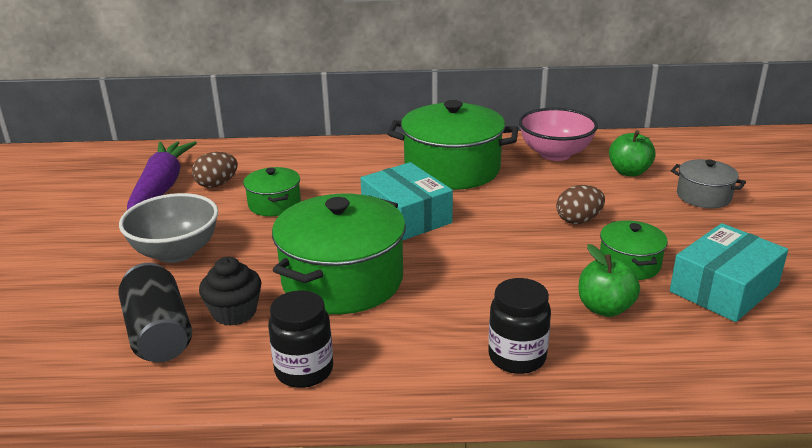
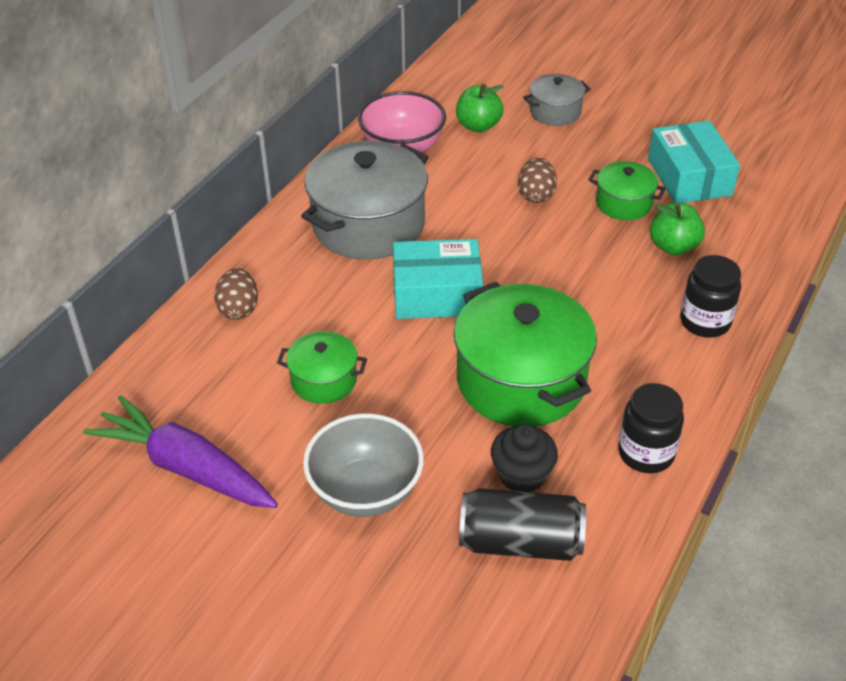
camera: 60 degrees left, 15 degrees up
brown egg [192,152,238,188] -> brown egg moved to [214,268,258,320]
green pot [387,100,518,190] -> grey pot [301,141,428,260]

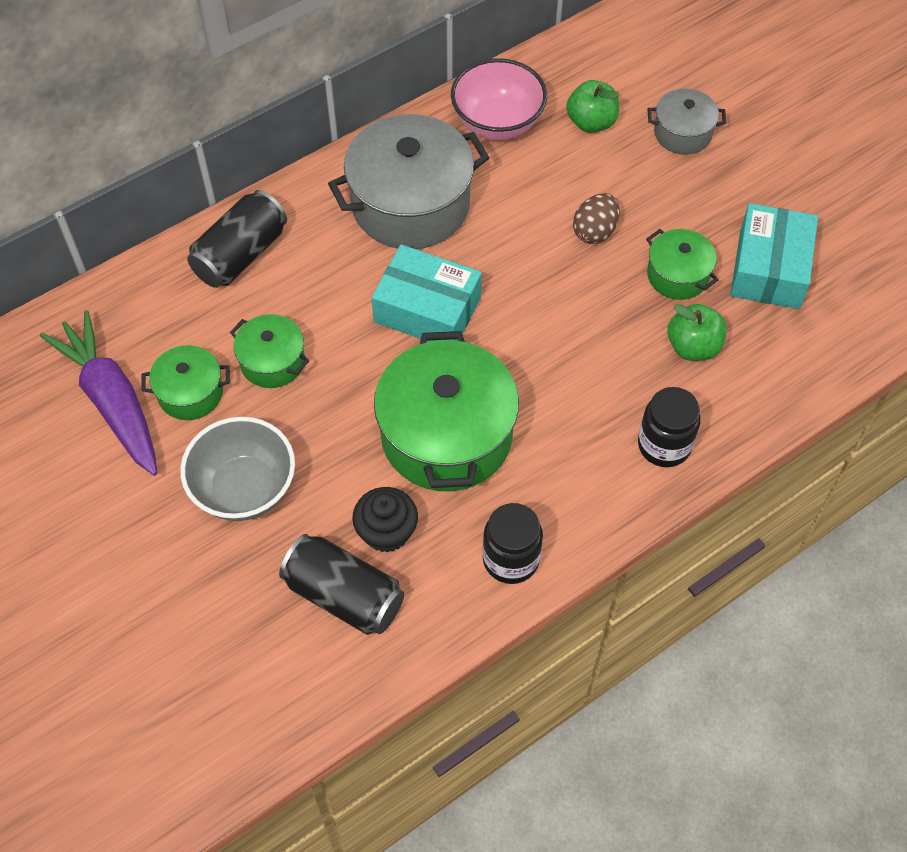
camera: 25 degrees right, 15 degrees up
brown egg [214,268,258,320] -> black can [187,190,287,288]
none -> green pot [142,345,230,420]

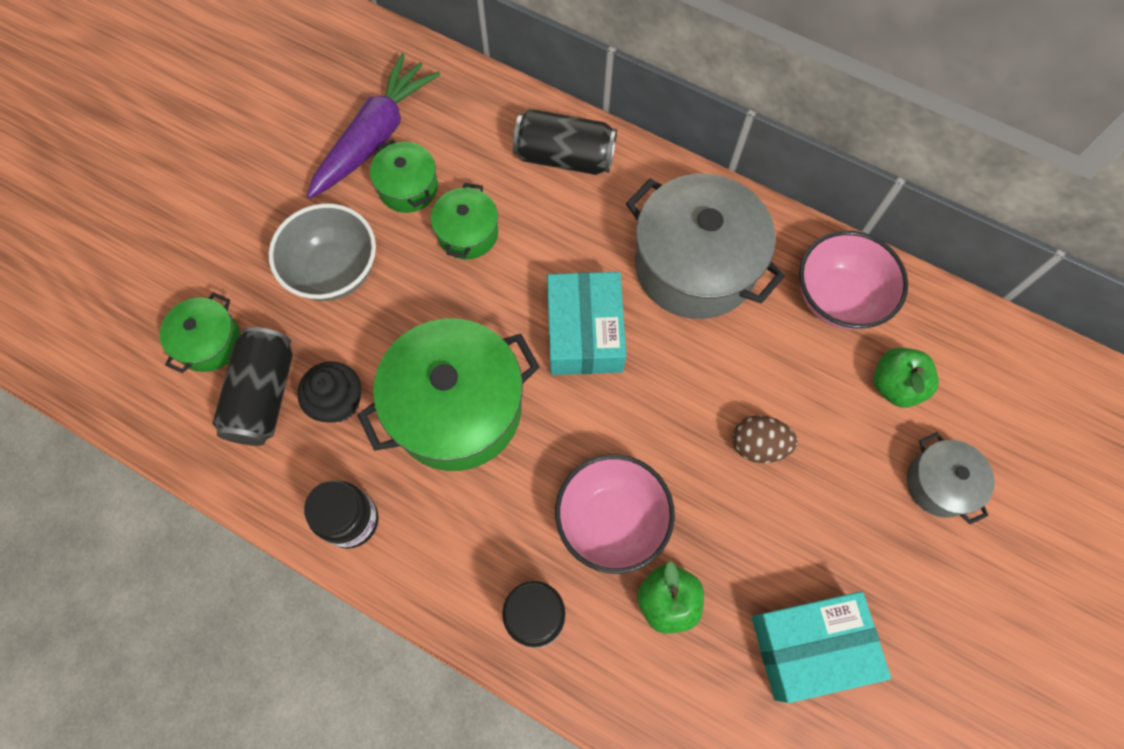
camera: 65 degrees right, 10 degrees up
green pot [646,229,718,300] -> green pot moved to [160,292,241,373]
none -> pink bowl [555,454,675,574]

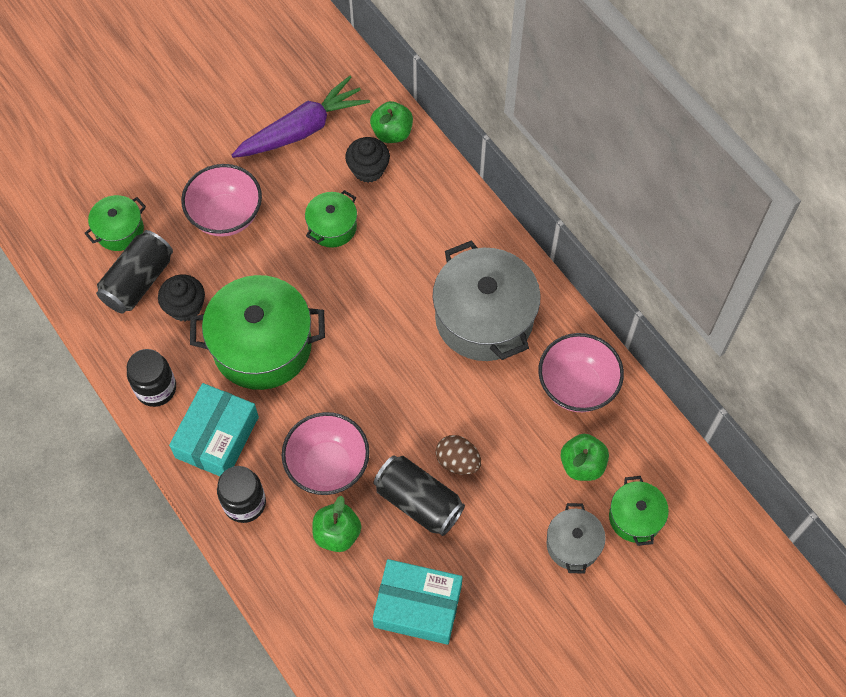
camera: 25 degrees right, 5 degrees down
grey bowl [269,203,376,301] -> pink bowl [181,164,262,236]
green pot [370,140,438,213] -> green pot moved to [609,476,669,546]
black can [513,109,617,175] -> black can moved to [373,455,465,536]
turquoise box [547,272,626,375] -> turquoise box moved to [169,383,259,476]
none -> black cupcake [345,137,390,183]
none -> green apple [370,101,413,143]

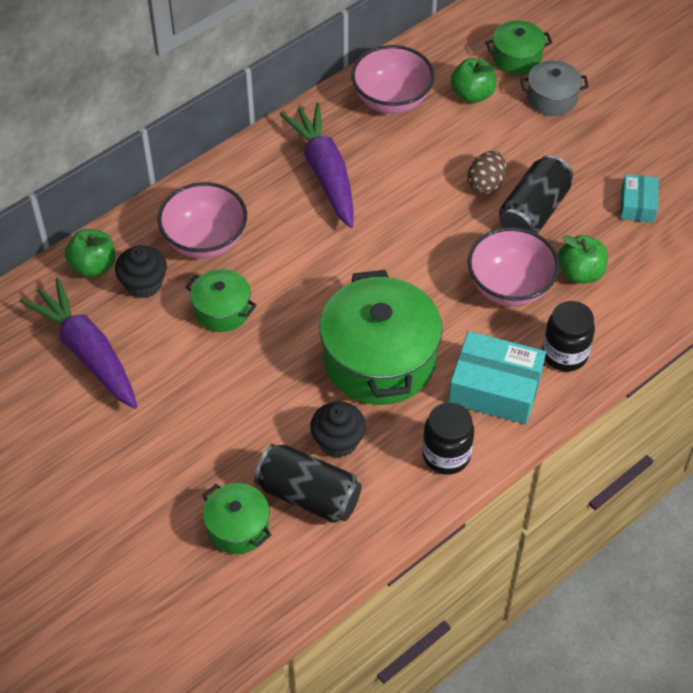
camera: 95 degrees left, 10 degrees down
pink bowl [181,164,262,236] -> pink bowl moved to [158,182,247,259]
turquoise box [373,559,463,645] -> turquoise box [620,174,659,223], size x0.57
grey pot [433,240,541,361] -> purple carrot [280,103,354,228]

